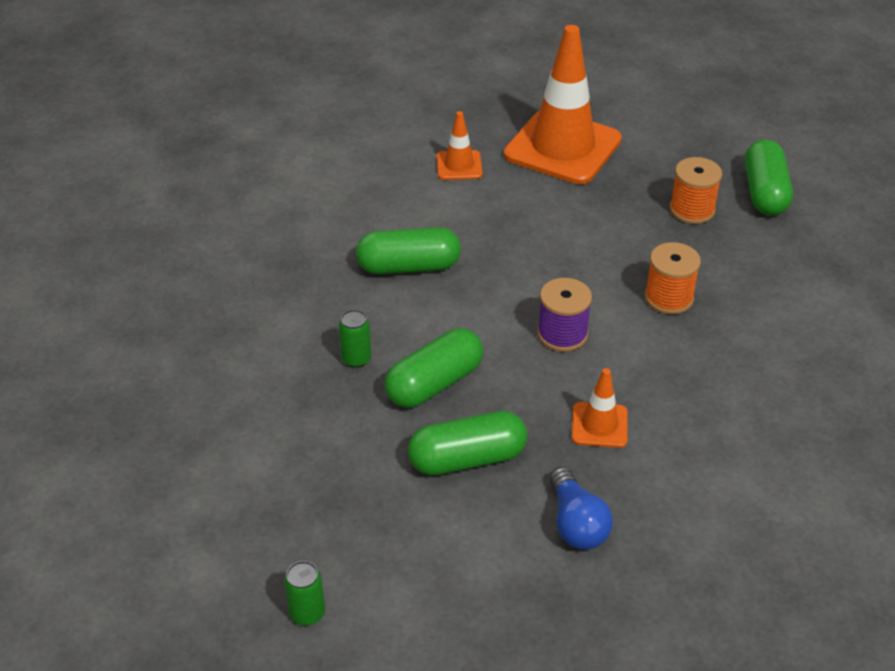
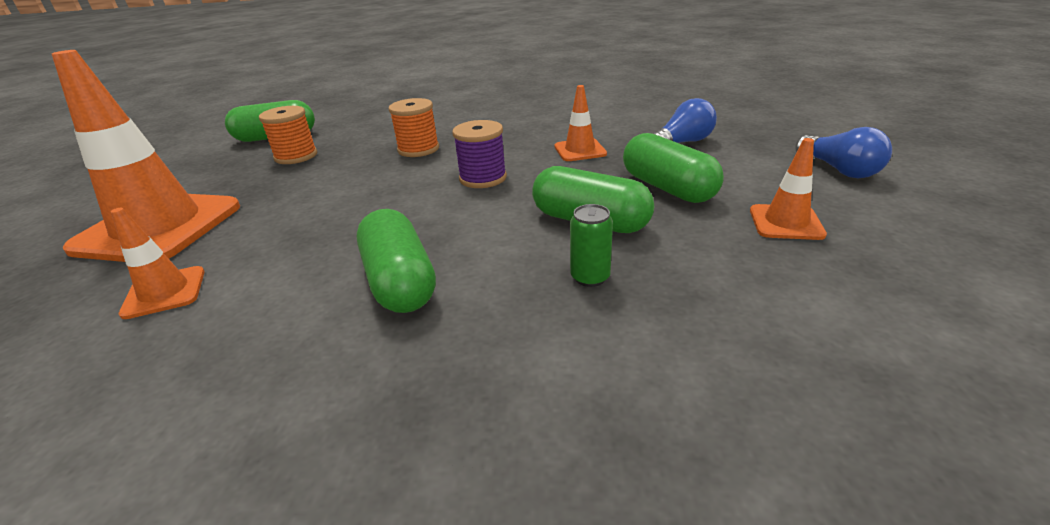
camera: 105 degrees left, 10 degrees down
green can [284,561,325,625] -> none
none -> orange traffic cone [750,138,827,240]
none -> blue light bulb [795,127,892,178]

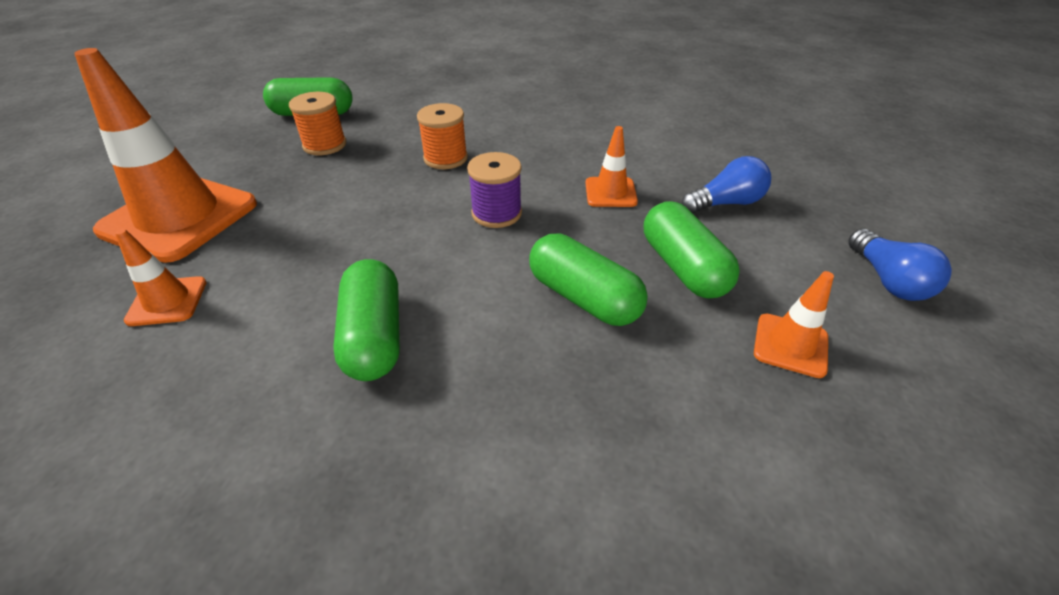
camera: 10 degrees right, 10 degrees up
green can [570,204,613,287] -> none

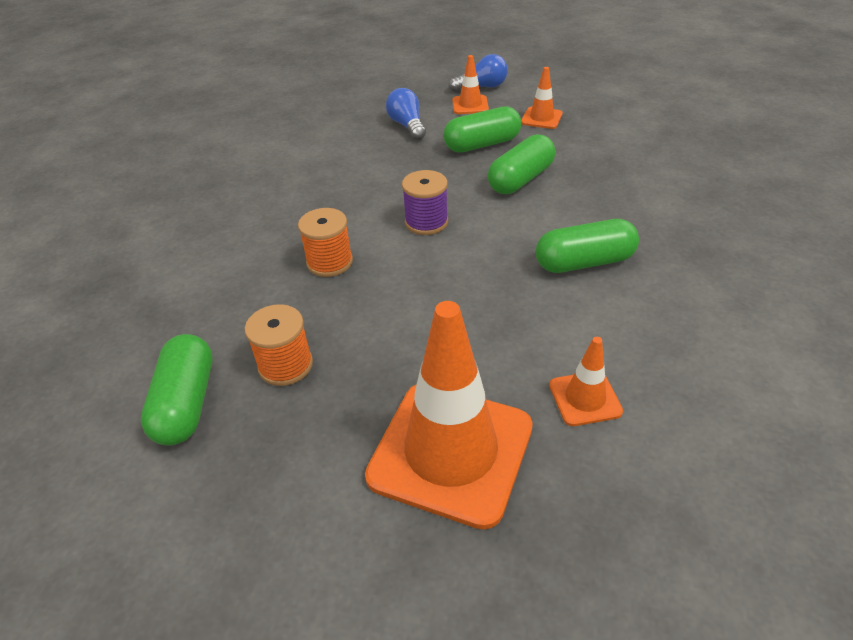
camera: 90 degrees left, 0 degrees up
orange traffic cone [585,126,638,207] -> orange traffic cone moved to [452,55,489,114]

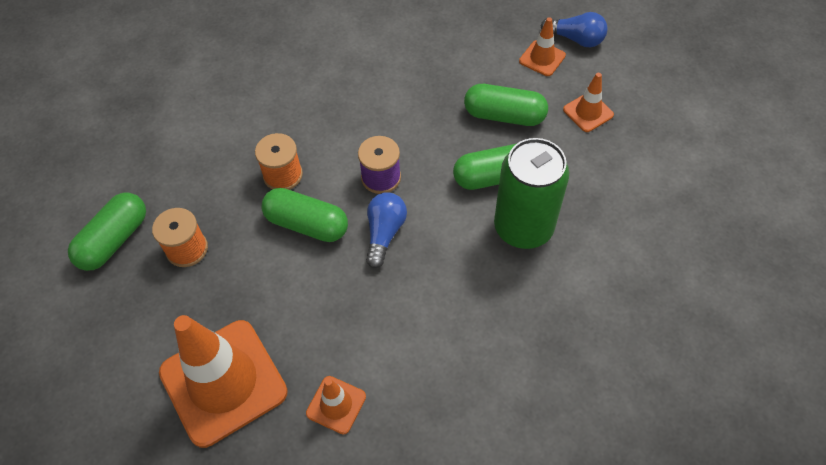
camera: 35 degrees right, 15 degrees up
blue light bulb [386,88,426,140] -> blue light bulb moved to [366,193,407,268]
green capsule [536,219,639,273] -> green capsule moved to [261,188,348,242]
none -> green can [494,138,569,249]

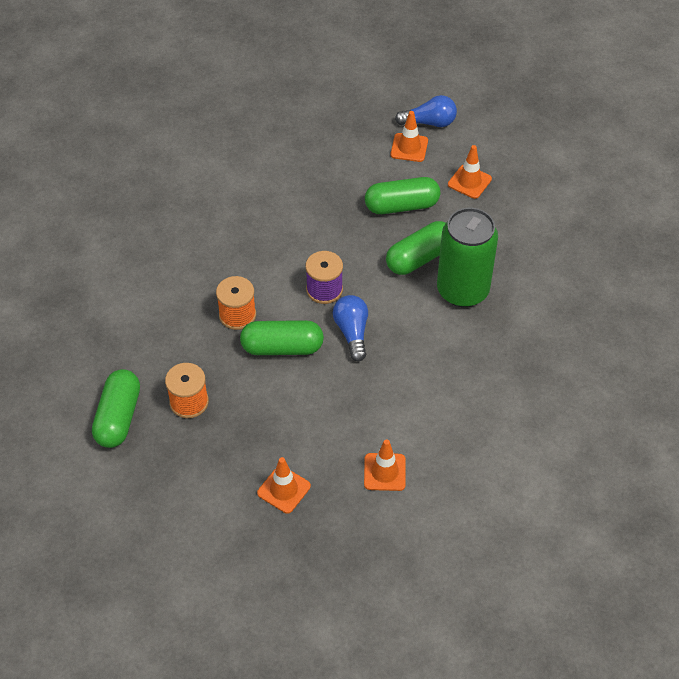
camera: 25 degrees left, 5 degrees down
orange traffic cone [159,315,288,448] -> orange traffic cone [257,457,311,514], size x0.46

